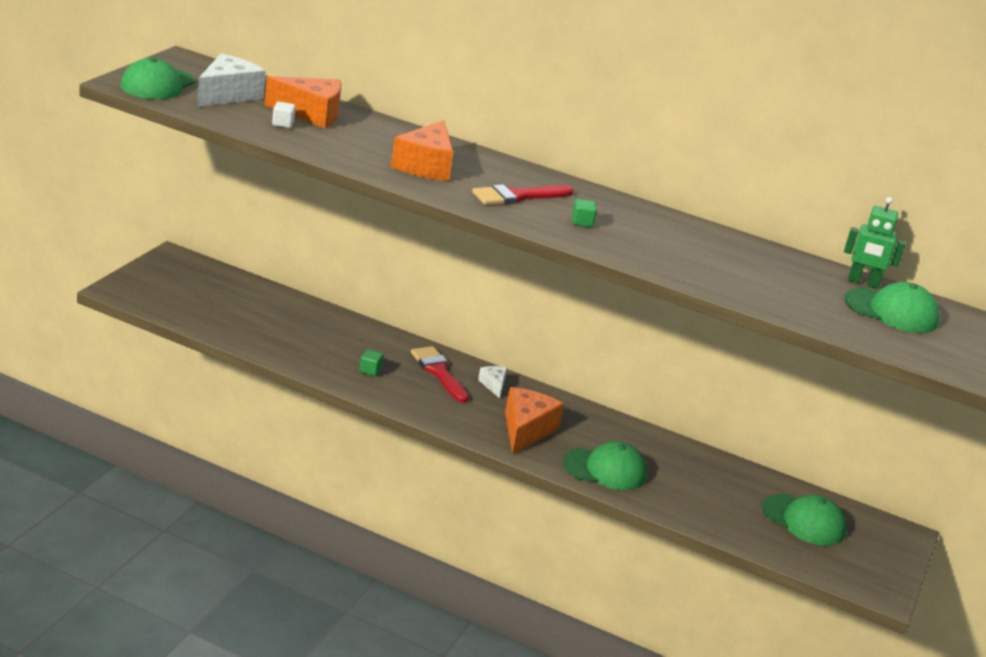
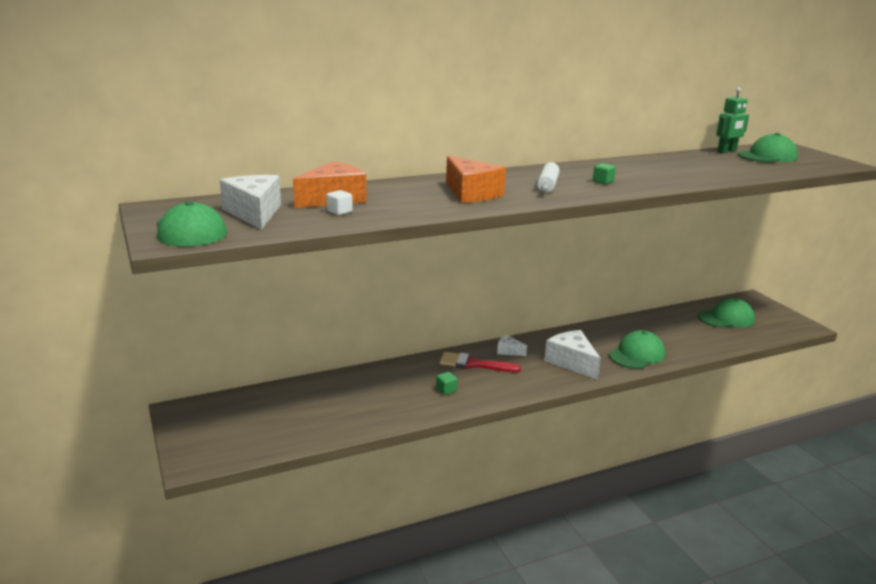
camera: 45 degrees left, 5 degrees down
red brush [472,184,573,205] -> white rolling pin [537,162,560,193]
orange cheese [505,387,564,455] -> white cheese [545,330,601,380]

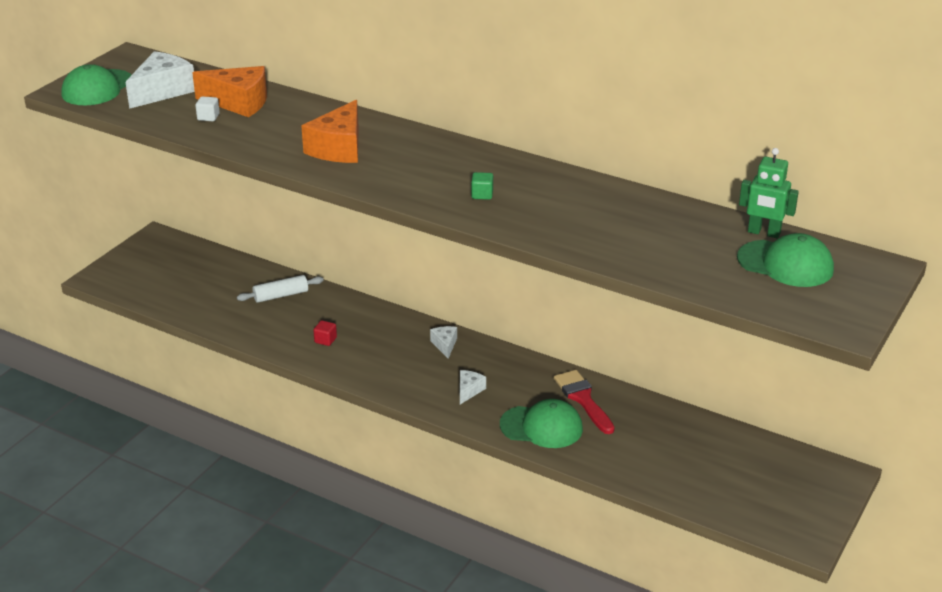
camera: 55 degrees right, 10 degrees up
green cube [436,372,458,395] -> red cube [313,320,337,346]
red brush [440,352,521,373] -> red brush moved to [554,370,615,434]
white rolling pin [537,162,560,193] -> white rolling pin moved to [237,275,324,303]
white cheese [545,330,601,380] -> white cheese [460,370,486,404], size x0.51
green cap [698,298,755,328] -> none

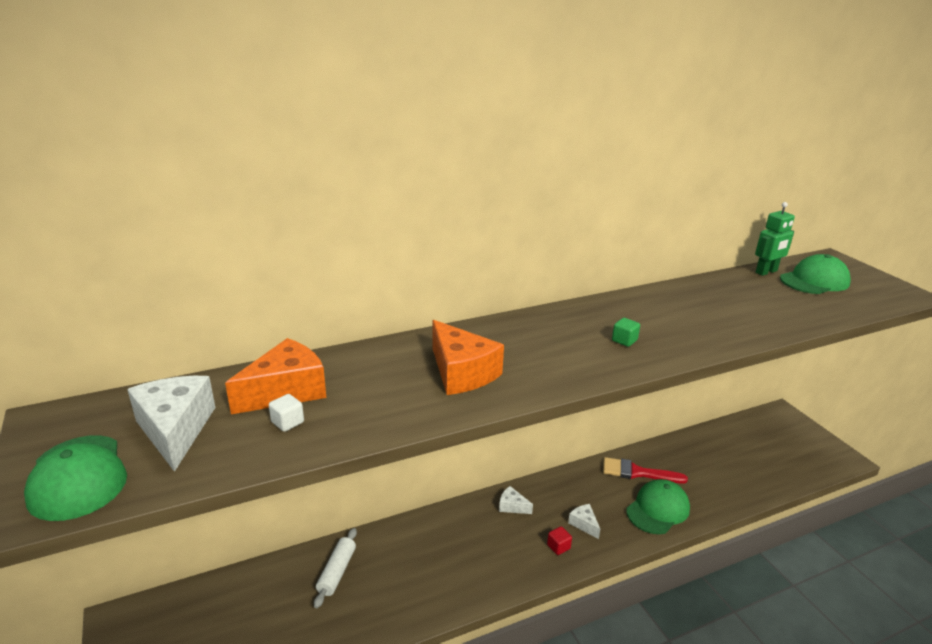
camera: 55 degrees left, 5 degrees down
red cube [313,320,337,346] -> red cube moved to [547,526,572,555]

